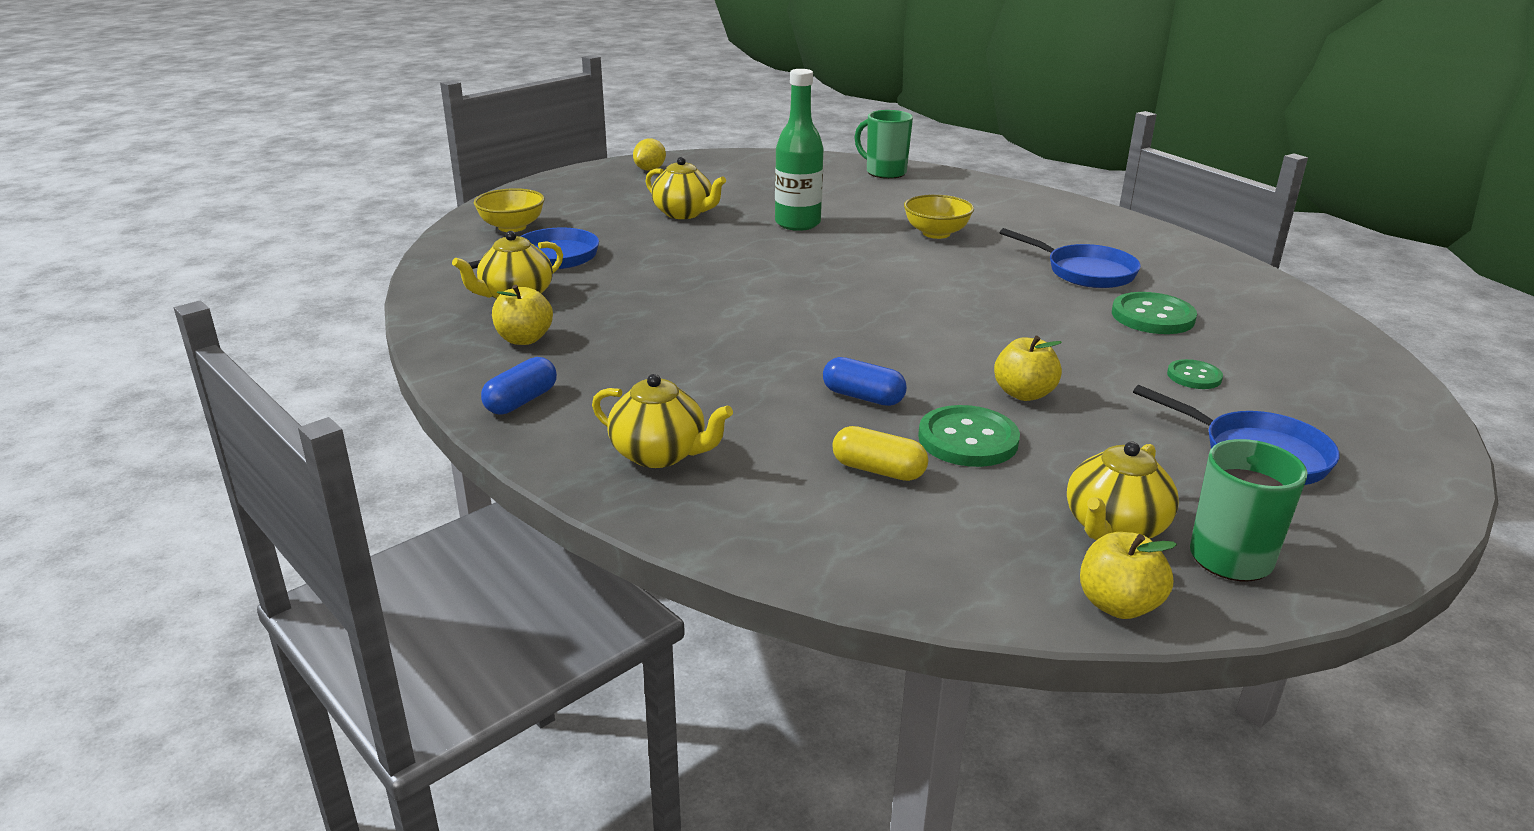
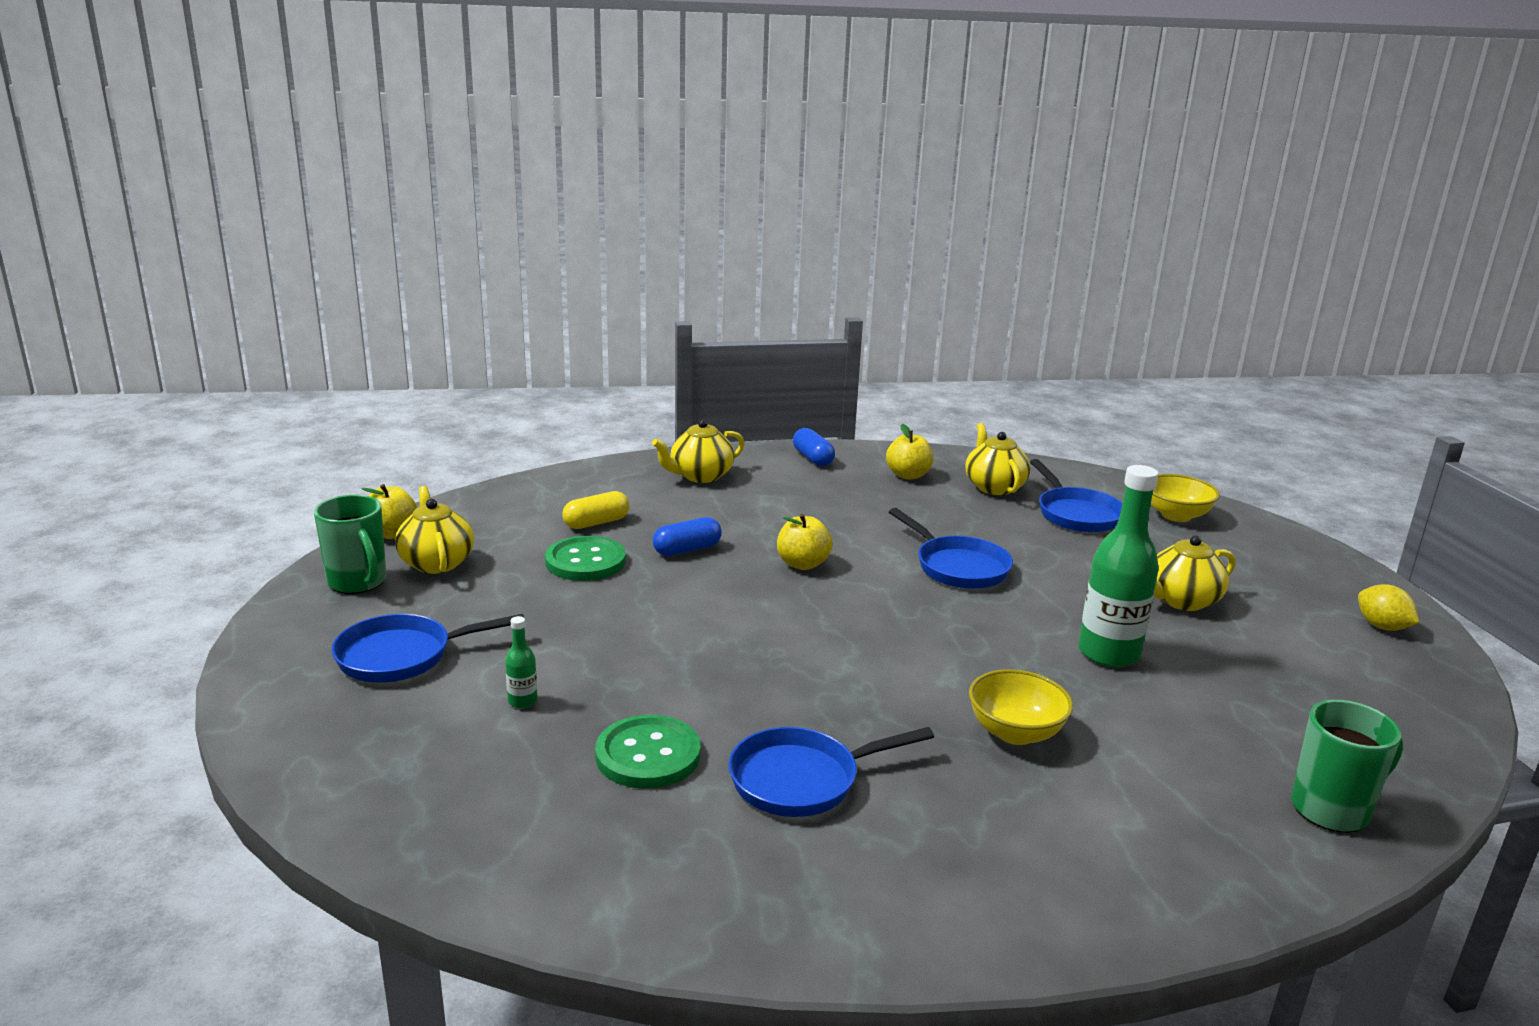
camera: 120 degrees right, 5 degrees down
yellow apple [994,336,1062,401] -> yellow apple moved to [777,514,833,570]
green button [1167,359,1223,389] -> green bottle [505,616,538,708]
none -> blue pan [889,508,1013,589]

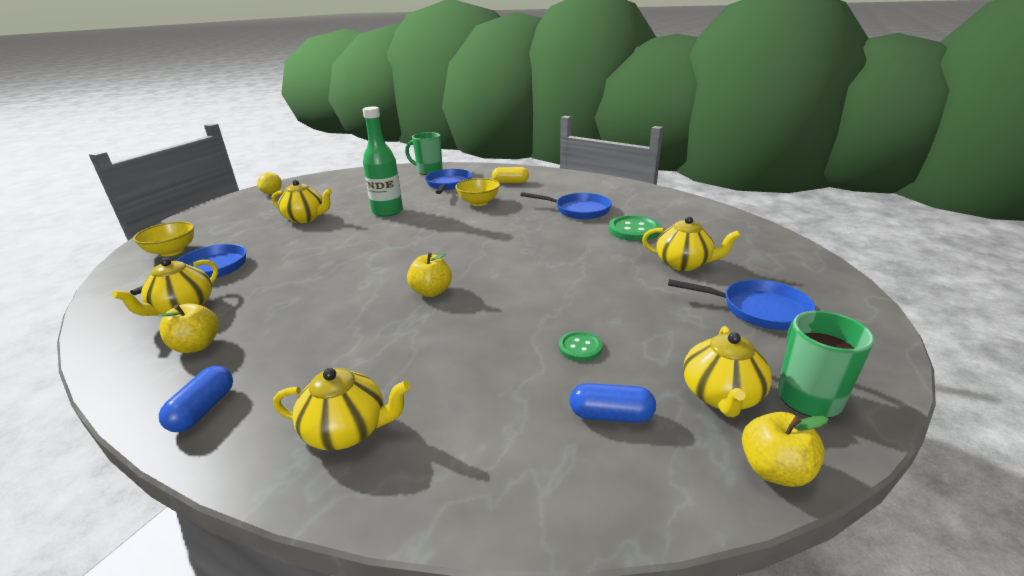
camera: 140 degrees left, 5 degrees up
green bottle [505,616,538,708] -> yellow teapot [642,216,741,271]
green button [545,536,626,581] -> green button [559,331,602,361], size x0.58
yellow capsule [562,491,629,529] -> yellow capsule moved to [492,167,529,183]
blue capsule [653,517,722,556] -> blue capsule moved to [570,383,656,423]
blue pan [889,508,1013,589] -> blue pan moved to [425,169,472,194]

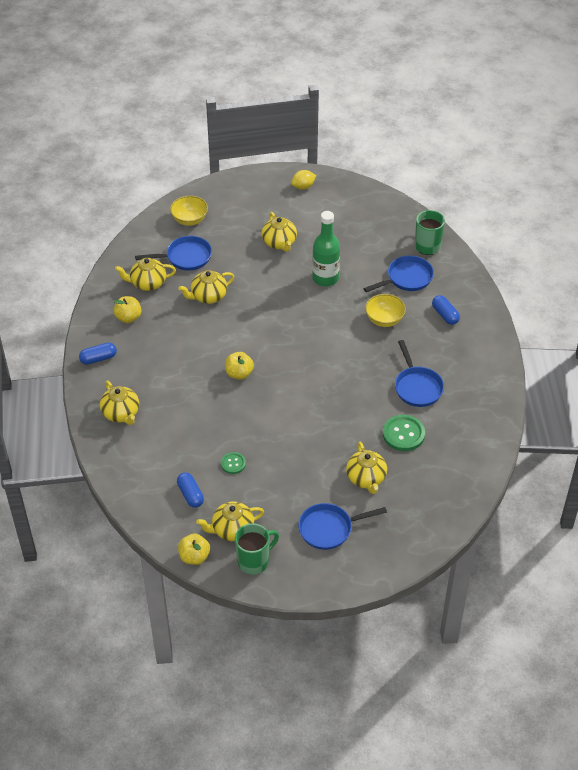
camera: 55 degrees right, 20 degrees up
yellow capsule [492,167,529,183] -> blue capsule [432,295,460,325]
blue pan [668,279,816,330] -> blue pan turned 90 degrees clockwise [298,503,387,550]
none -> yellow teapot [179,270,234,304]

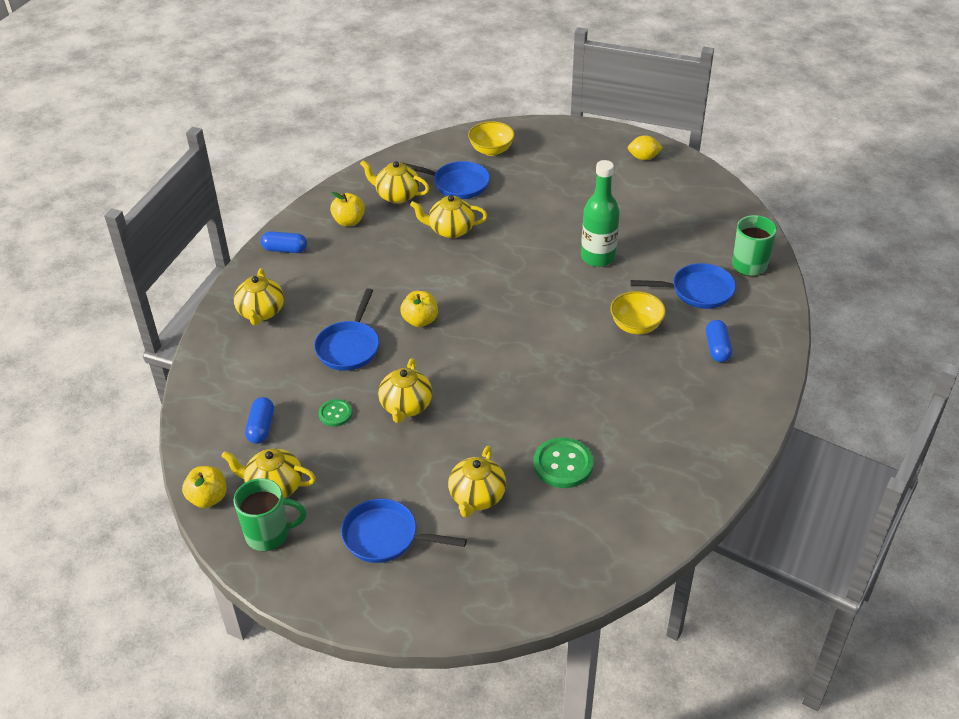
camera: 30 degrees right, 5 degrees down
yellow teapot [262,212,297,252] -> yellow teapot moved to [378,358,432,423]
blue pan [395,340,444,407] -> blue pan moved to [314,288,379,371]

